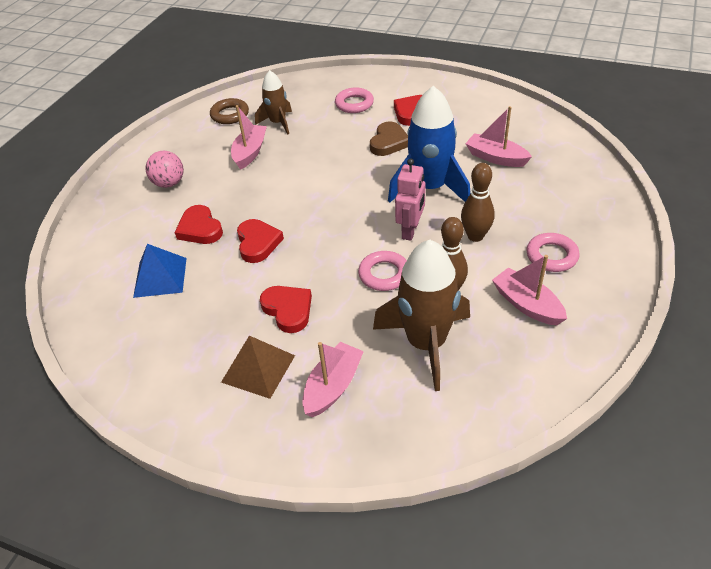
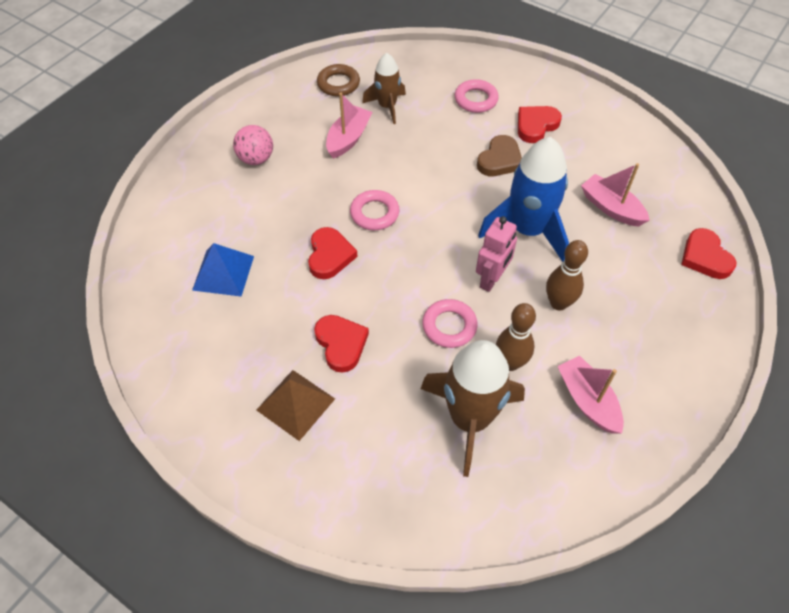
camera: 10 degrees right, 10 degrees up
red heart [174,205,223,244] -> red heart moved to [681,228,736,279]
pink boat [302,342,364,417] -> none
pink ring [526,233,579,272] -> pink ring moved to [350,190,400,230]

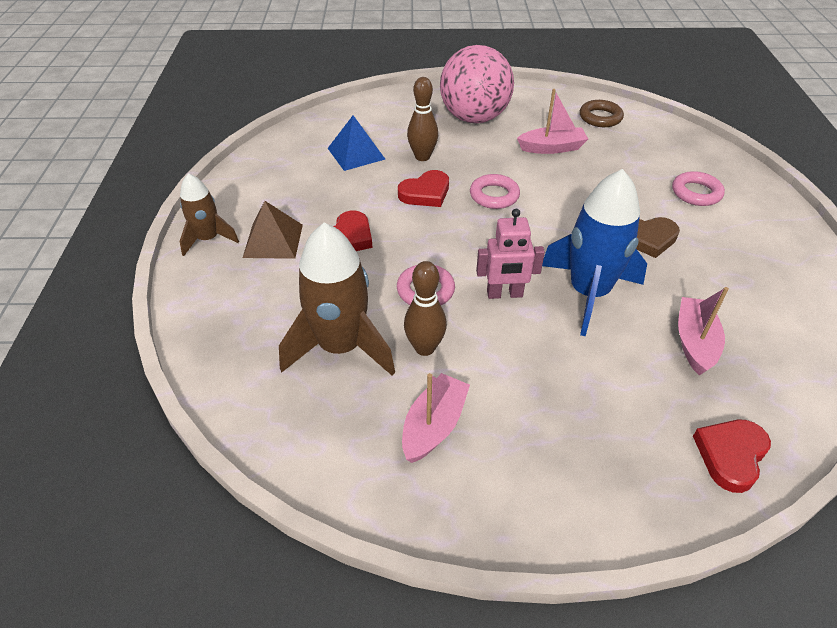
camera: 55 degrees right, 10 degrees down
pink ball [233,125,273,165] -> pink ball [440,45,514,123], size x1.99
brown rocket [362,53,406,124] -> brown rocket moved to [180,173,239,256]
red heart [518,106,562,143] -> none
brown bowling pin [546,240,588,311] -> brown bowling pin moved to [407,77,438,161]

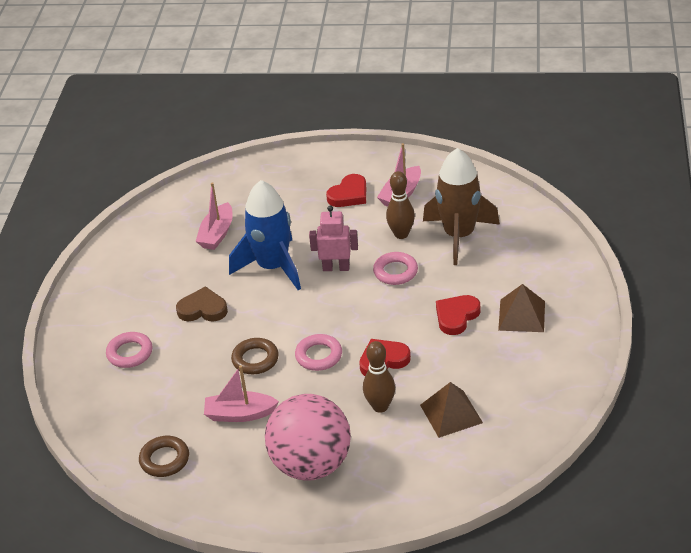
camera: 170 degrees left, 5 degrees down
brown rocket [180,173,239,256] -> none
blue pyramid [328,115,385,171] -> brown pyramid [420,382,483,438]
red heart [693,420,771,493] -> red heart moved to [326,174,366,207]
none -> brown ring [231,338,279,374]

